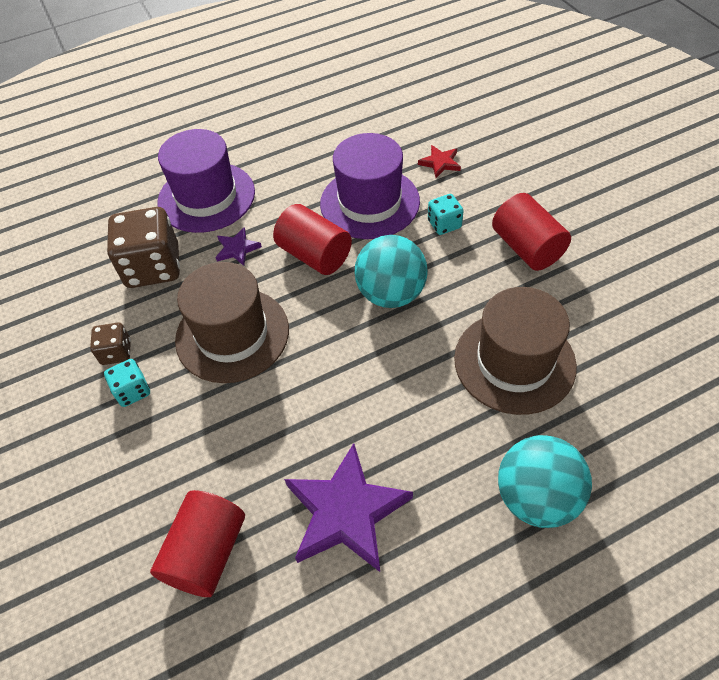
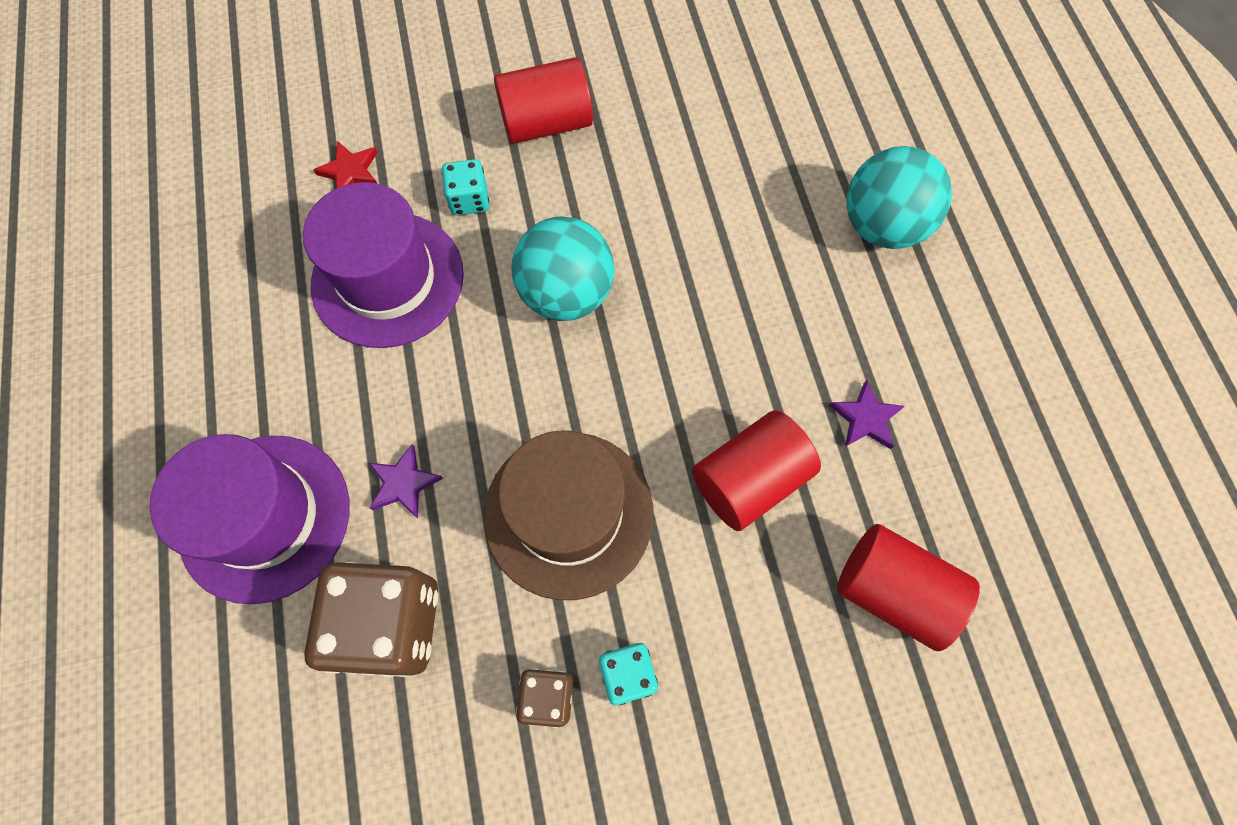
camera: 80 degrees left, 15 degrees up
red cylinder [273,204,352,275] -> red cylinder moved to [692,411,821,531]
purple star [284,443,413,572] -> purple star [829,380,905,449], size x0.47
brown hat [454,287,577,415] -> none

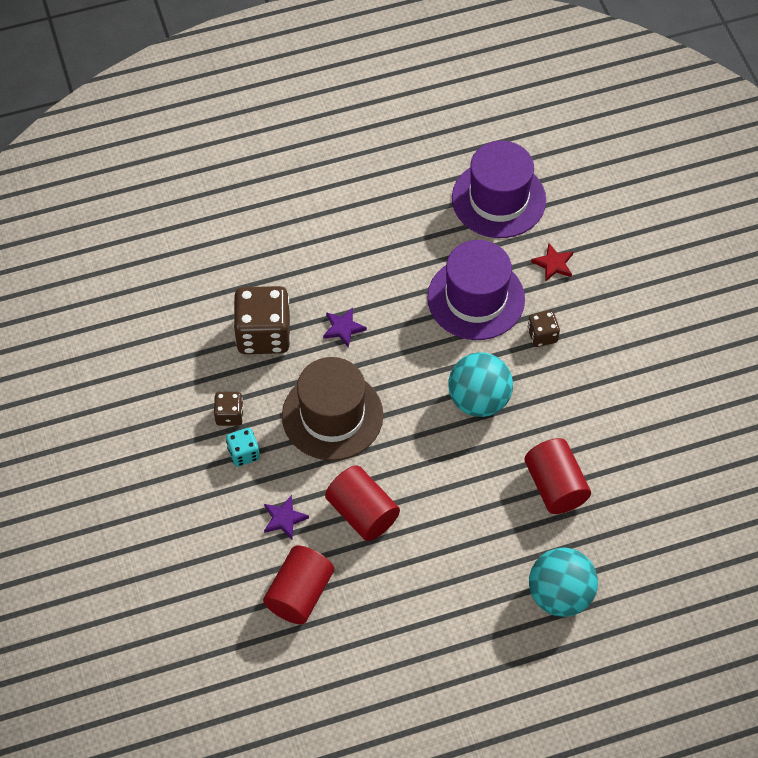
camera: 85 degrees right, 10 degrees down
purple hat [149,434,350,604] -> purple hat moved to [452,141,546,238]
turquoise dice [442,159,489,215] -> brown dice [528,310,560,347]
red cylinder [494,57,593,144] -> red cylinder moved to [524,438,591,514]
purple star [829,380,905,449] -> purple star moved to [264,495,309,540]

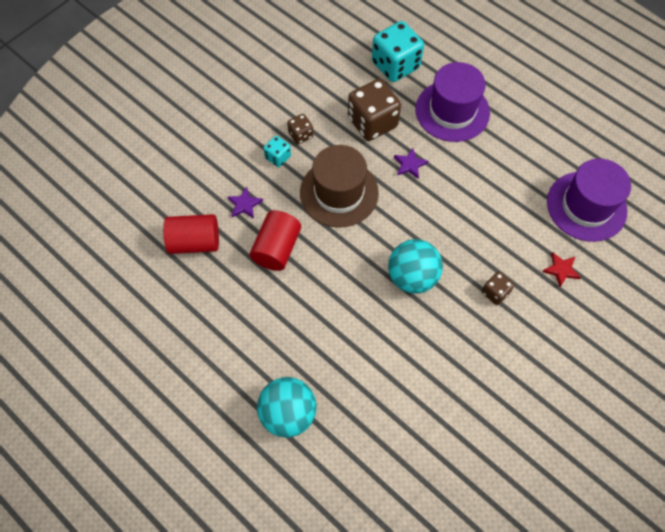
camera: 60 degrees right, 5 degrees up
purple hat [427,240,525,340] -> purple hat moved to [415,62,490,142]
red cylinder [524,438,591,514] -> none
none -> turquoise dice [372,21,424,82]

